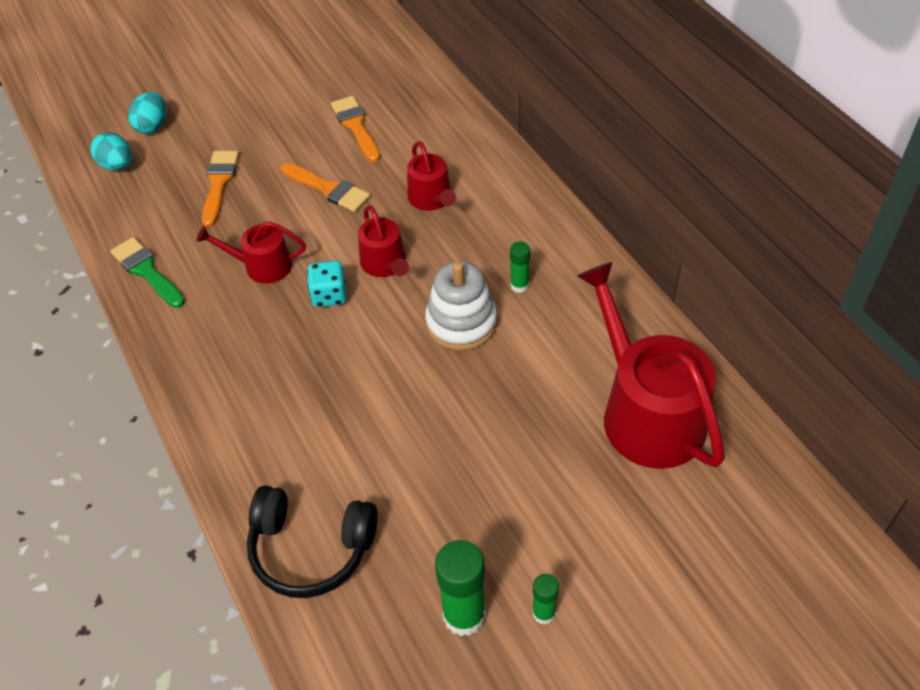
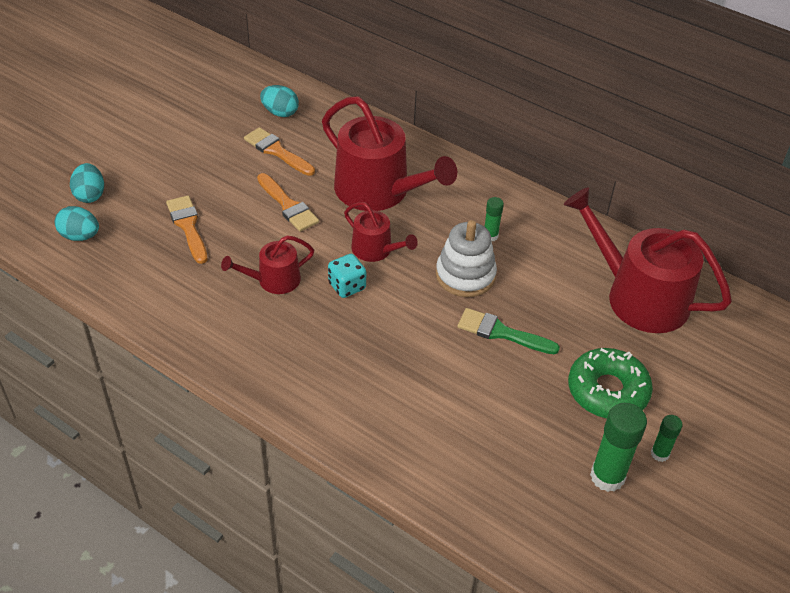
camera: 30 degrees left, 5 degrees down
green brush [110,237,185,308] -> green brush moved to [457,308,560,354]
black headphones [247,485,378,598] -> none
orange brush [281,163,370,212] -> orange brush turned 45 degrees clockwise [257,173,319,232]
red watering can [407,141,456,211] -> red watering can [322,96,457,211], size x1.94
none -> turquoise egg [260,85,299,117]
none -> green donut [568,348,653,418]

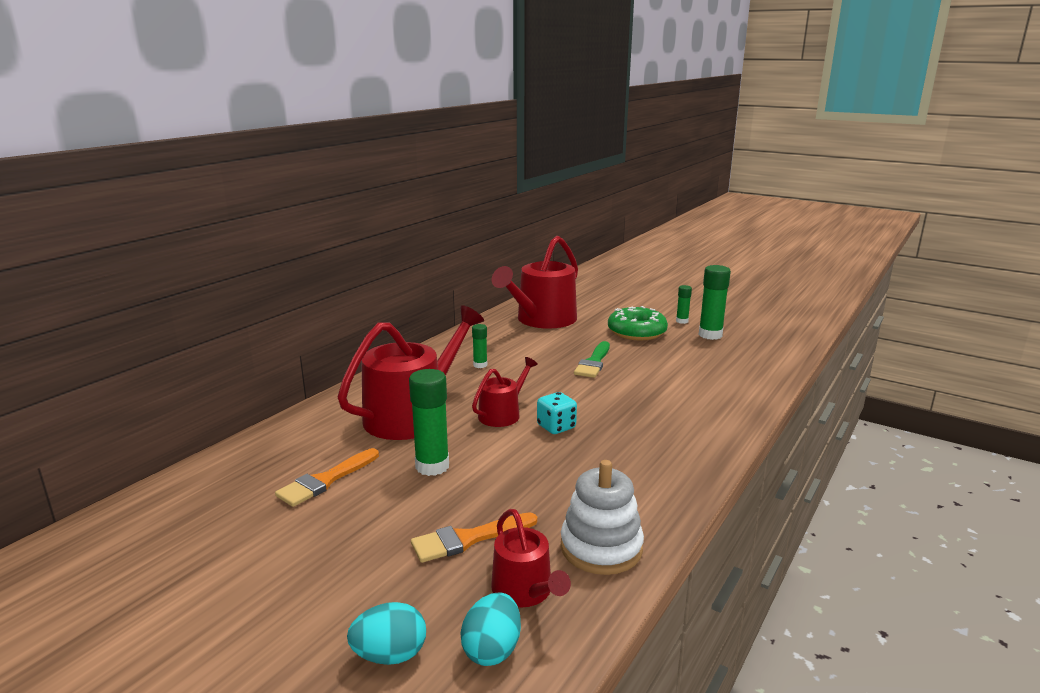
camera: 90 degrees left, 25 degrees down
red watering can [221,235,314,294] -> red watering can moved to [491,509,571,607]
orange brush [257,173,319,232] -> green glue stick [409,369,449,476]
turquoise egg [260,85,299,117] -> none
white stacking toy [436,220,497,297] -> white stacking toy moved to [561,460,644,575]

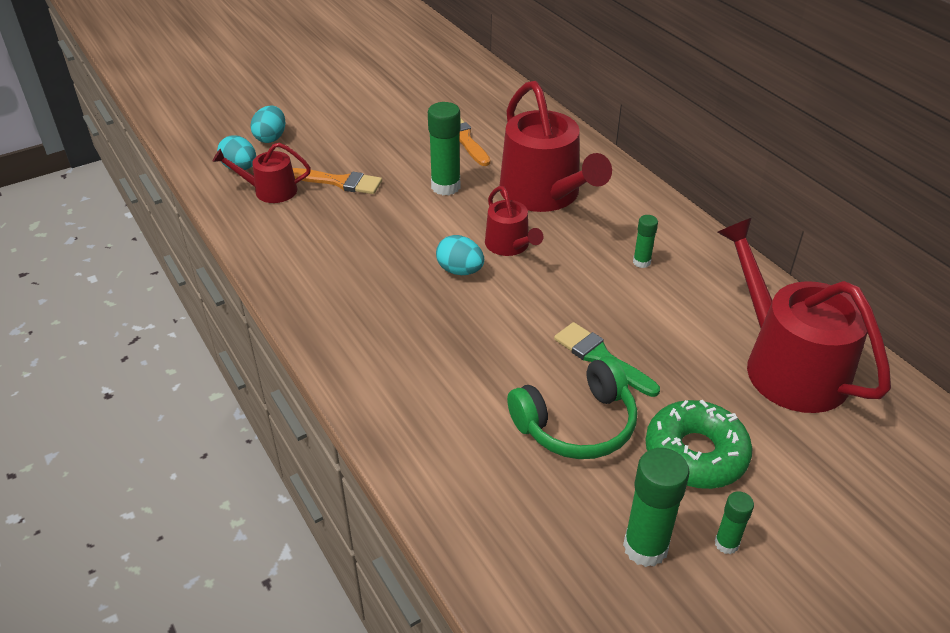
camera: 115 degrees right, 20 degrees up
orange brush [411,512,537,563] -> orange brush turned 105 degrees clockwise [292,168,382,194]
turquoise dice [537,392,577,434] -> turquoise egg [436,235,484,275]
white stacking toy [561,460,644,575] -> none
none -> green headphones [507,356,637,459]

